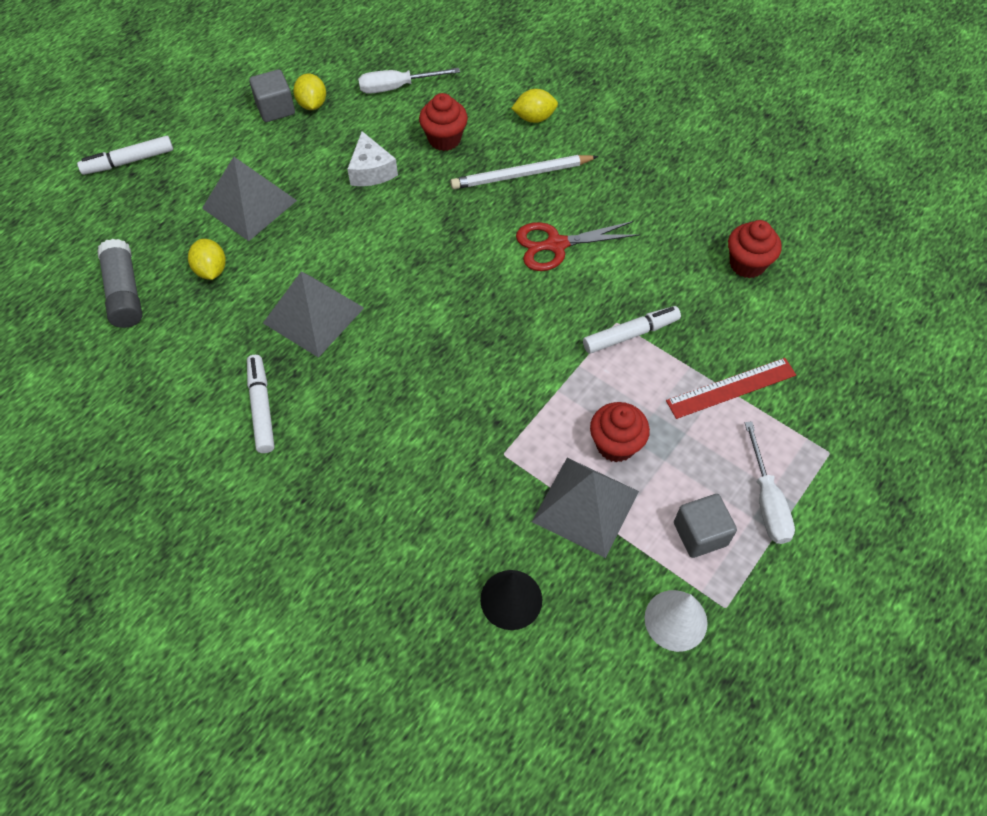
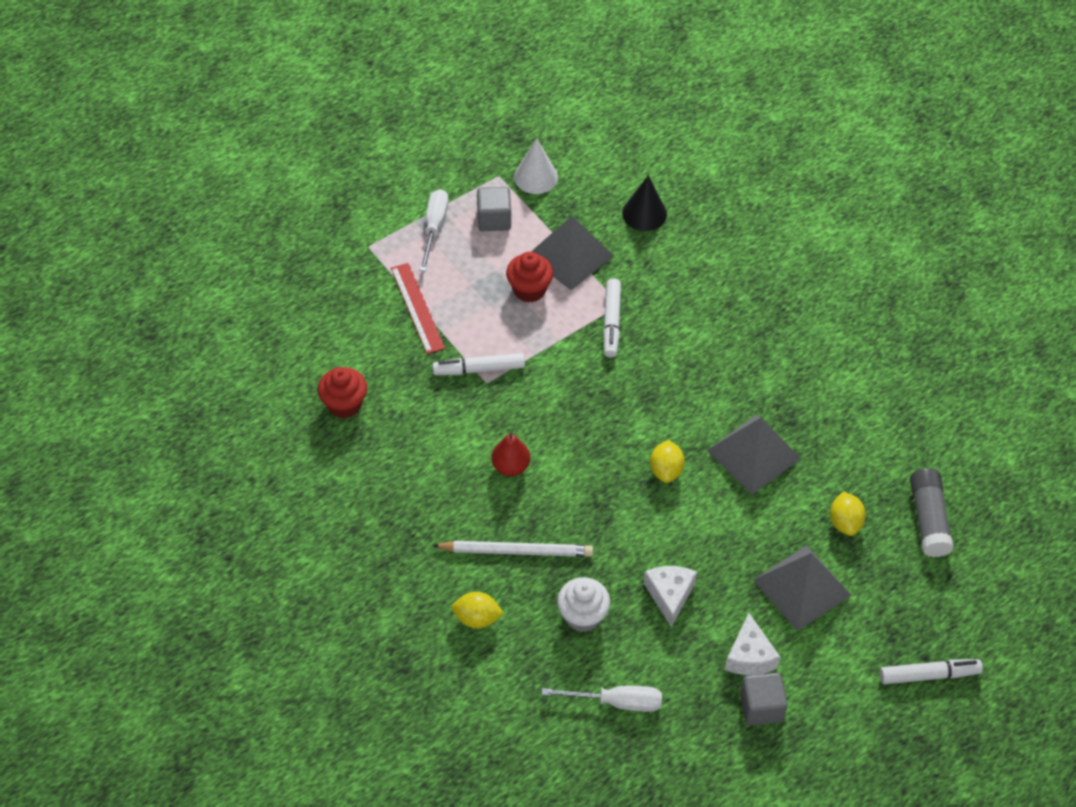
camera: 165 degrees left, 5 degrees down
white marker [247,355,275,453] -> white marker moved to [603,278,621,357]
yellow lemon [293,73,326,110] -> yellow lemon moved to [650,440,685,483]
red cupcake [419,93,468,151] -> white cupcake [557,577,610,632]
red scissors [516,221,640,271] -> red pear [492,432,530,476]
red ruler [666,358,796,419] -> red ruler turned 75 degrees clockwise [391,263,445,354]
none -> white cheese [725,613,780,675]

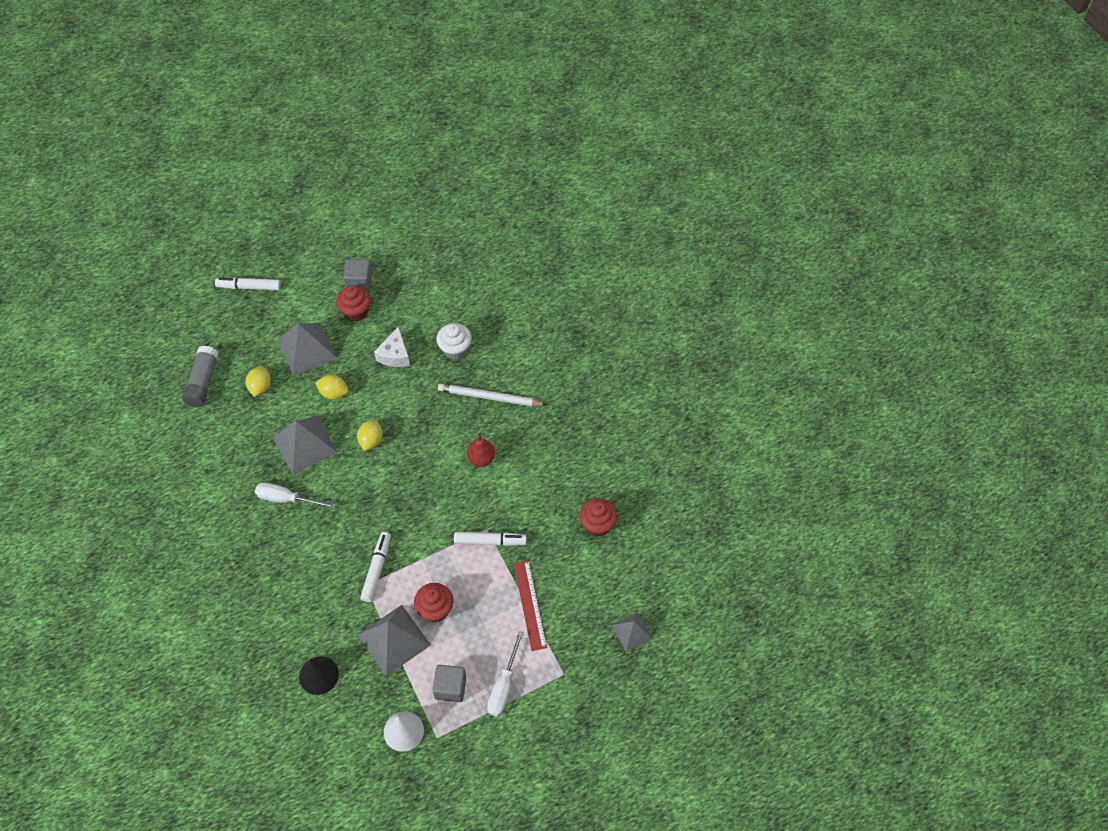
camera: 170 degrees left, 5 degrees up
yellow lemon [452,592,504,629] -> yellow lemon moved to [315,375,349,399]
white screwdriver [542,686,662,712] -> white screwdriver moved to [255,483,336,509]
white cheese [725,613,780,675] -> red cupcake [336,285,371,322]
none -> grey pyramid [612,613,653,651]

